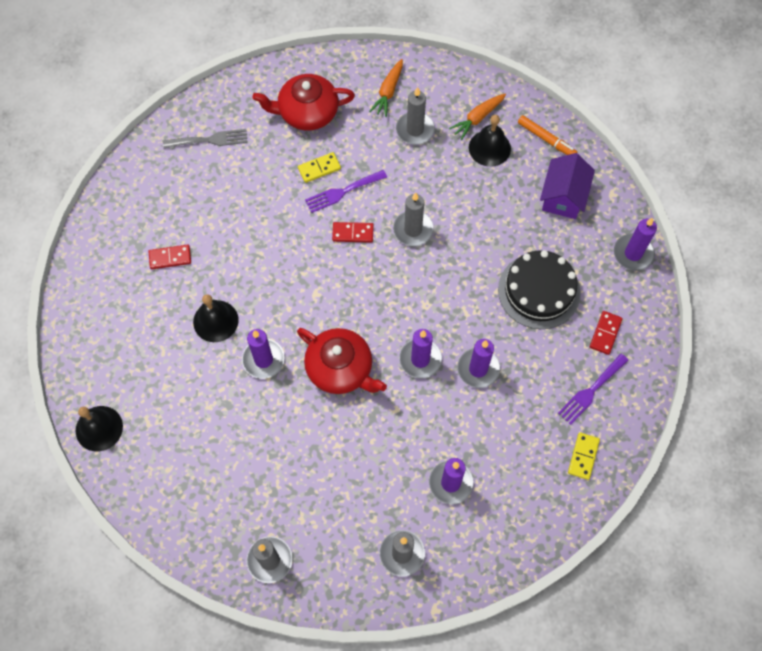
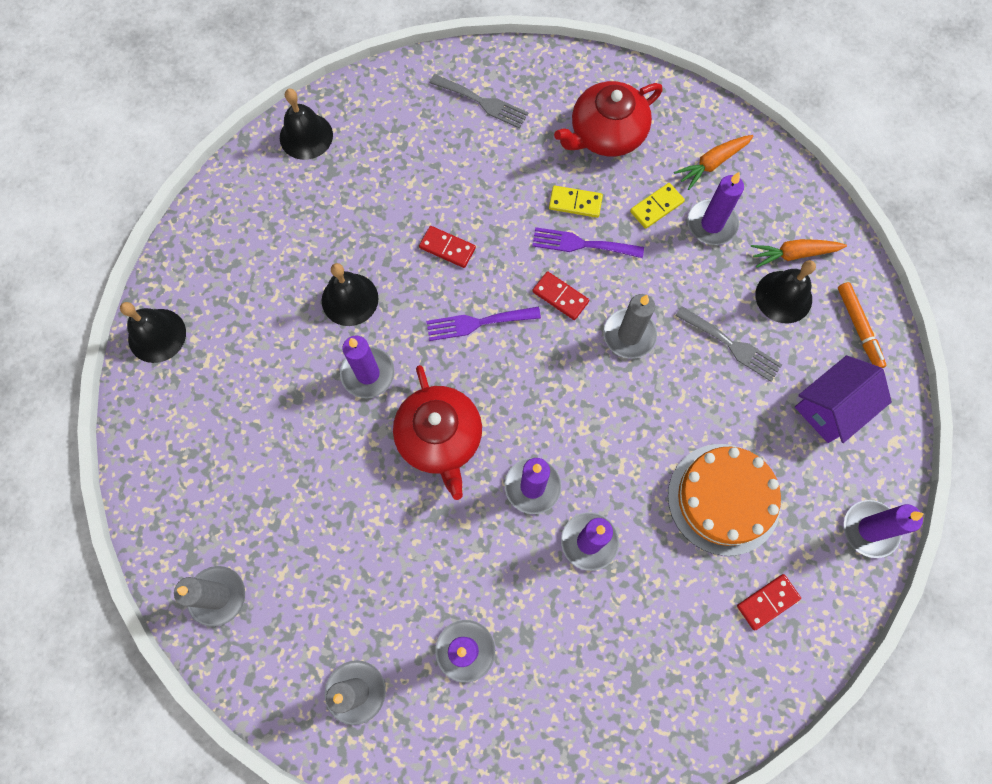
camera: 35 degrees right, 5 degrees up
red domino [148,244,191,269] -> red domino moved to [419,226,476,268]
red teapot [252,74,355,131] -> red teapot turned 60 degrees counterclockwise [554,81,663,156]
grey candle [396,87,435,145] -> purple candle [688,172,744,245]
black cake [498,250,581,329] -> orange cake [668,444,781,556]
purple fork [558,354,629,425] -> purple fork moved to [426,307,541,341]
yellow domino [568,432,600,480] -> yellow domino moved to [630,183,685,229]
none -> black bell [280,89,333,160]
none -> grey fork [675,306,782,382]

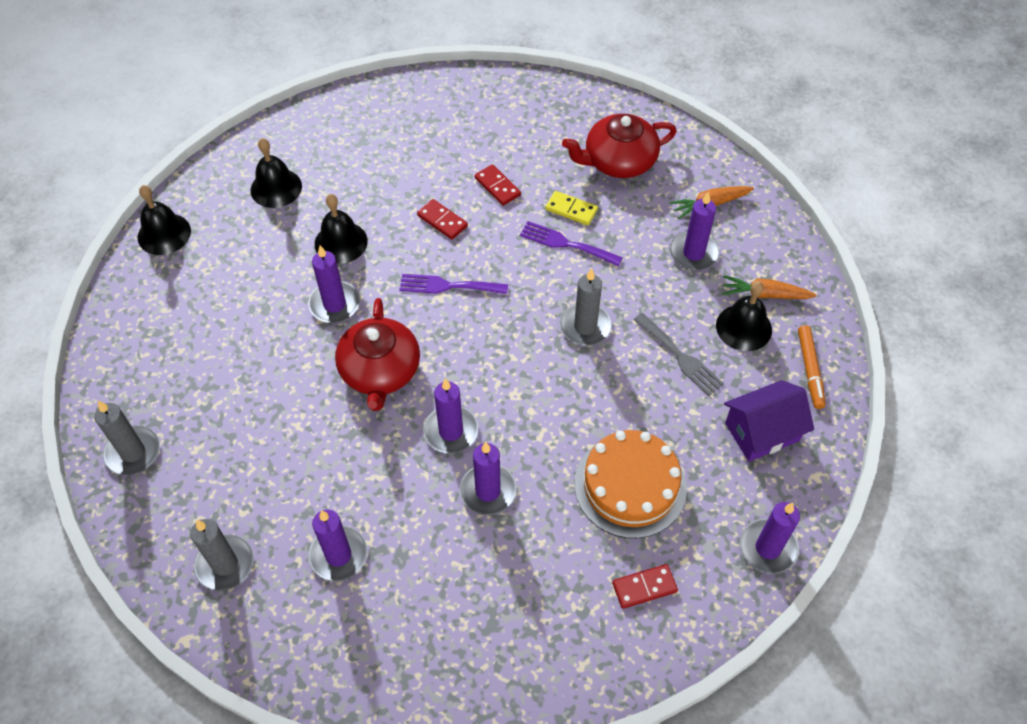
camera: 15 degrees right, 15 degrees down
black bell [280,89,333,160] -> black bell moved to [251,138,302,208]
grey fork [430,74,529,129] -> none
red domino [533,271,589,320] -> red domino moved to [475,164,521,206]
yellow domino [630,183,685,229] -> none

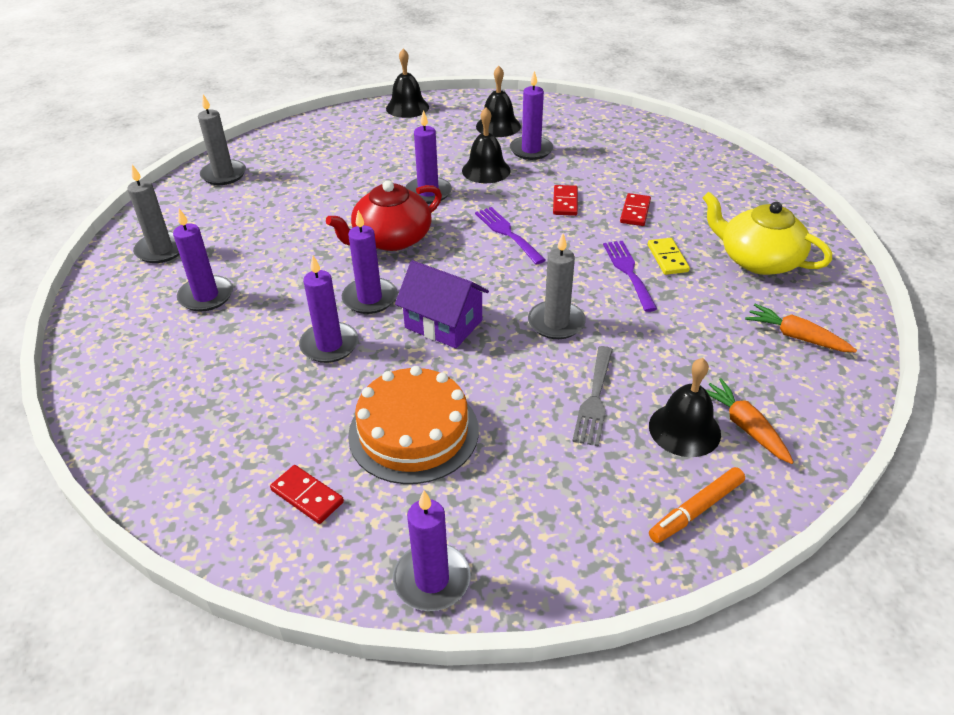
camera: 55 degrees right, 15 degrees down
red teapot [562,114,677,178] -> yellow teapot [702,192,832,275]
purple candle [670,191,720,270] -> purple candle moved to [510,71,553,160]
purple house [724,380,814,462] -> purple house moved to [395,260,489,348]

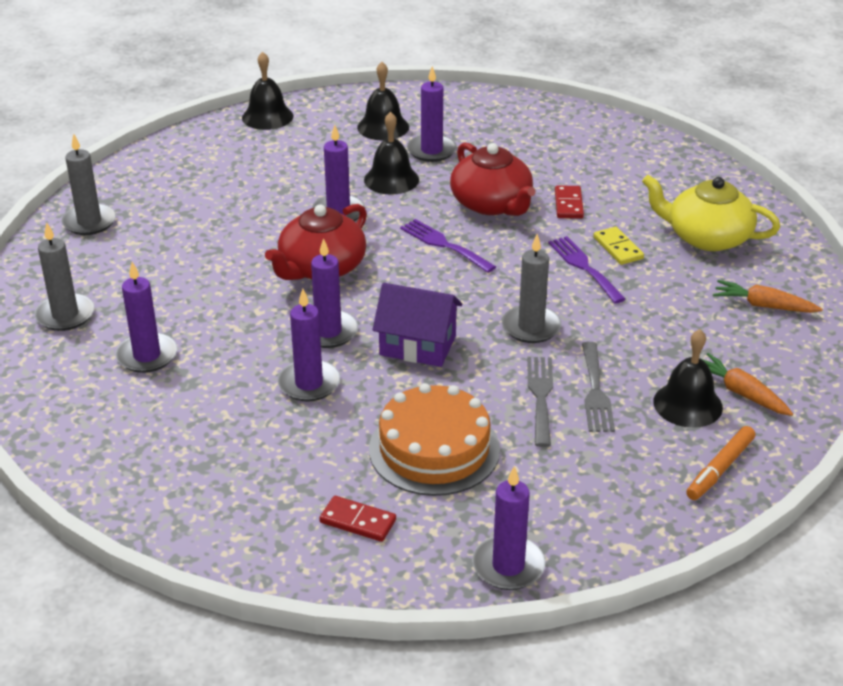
camera: 15 degrees left, 5 degrees down
red domino [553,185,578,216] -> red teapot [450,142,535,216]
none -> grey fork [527,357,553,447]

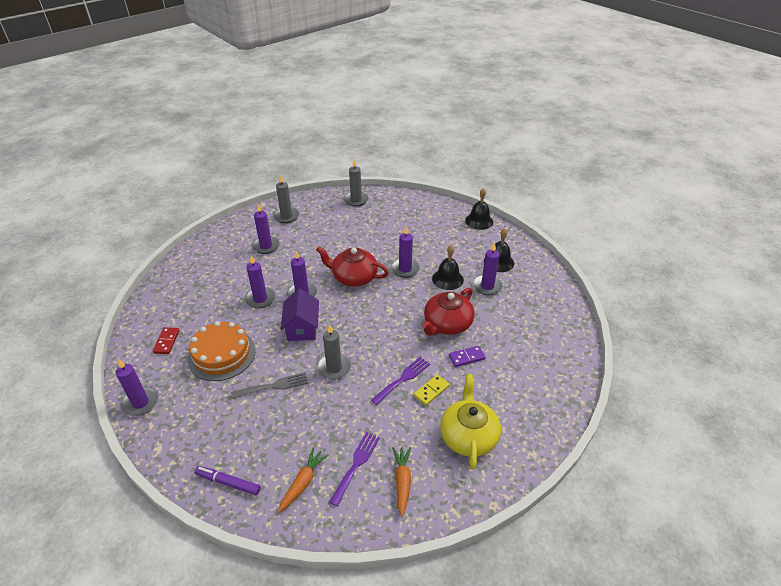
camera: 70 degrees right, 5 degrees up
purple fork [400,219,496,273] -> purple fork moved to [329,432,380,507]
red domino [555,185,584,219] -> purple domino [449,346,486,367]
grey fork [582,342,615,432] -> none
black bell [653,329,723,428] -> none
orange marker [686,426,755,500] -> purple marker [194,466,261,495]

